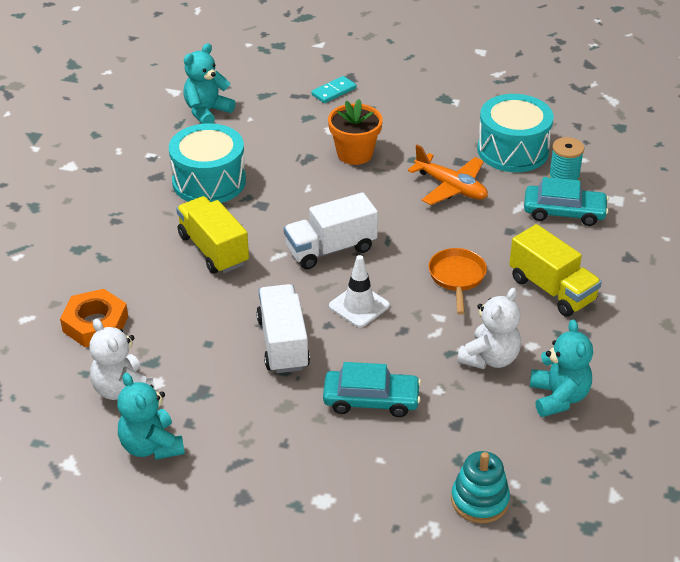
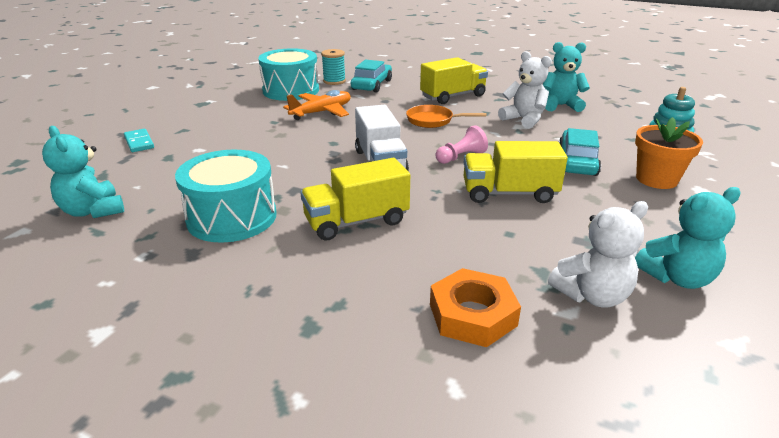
camera: 80 degrees left, 10 degrees down
white truck [256,284,310,373] -> yellow truck [464,141,568,203]
orange flower pot [328,99,383,165] -> orange flower pot moved to [635,117,703,189]
white traffic cone [329,255,390,328] -> pink pawn [435,125,488,164]

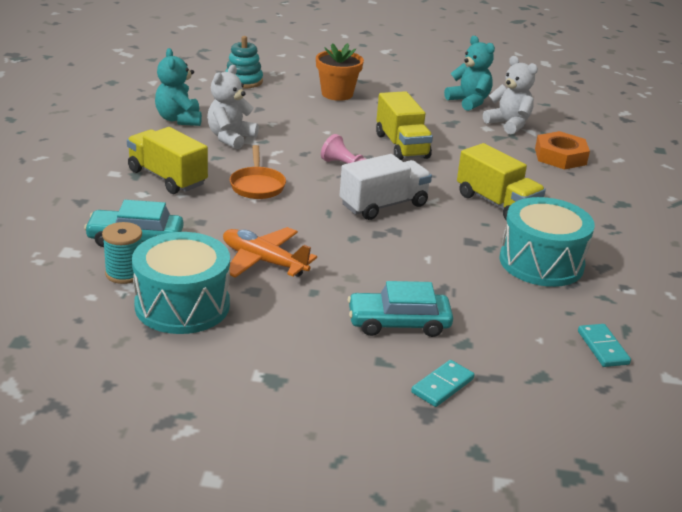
camera: 110 degrees left, 0 degrees up
turquoise teddy bear [42,126,124,218] -> turquoise domino [578,324,631,367]
turquoise car [559,128,601,176] -> turquoise car moved to [348,281,453,337]

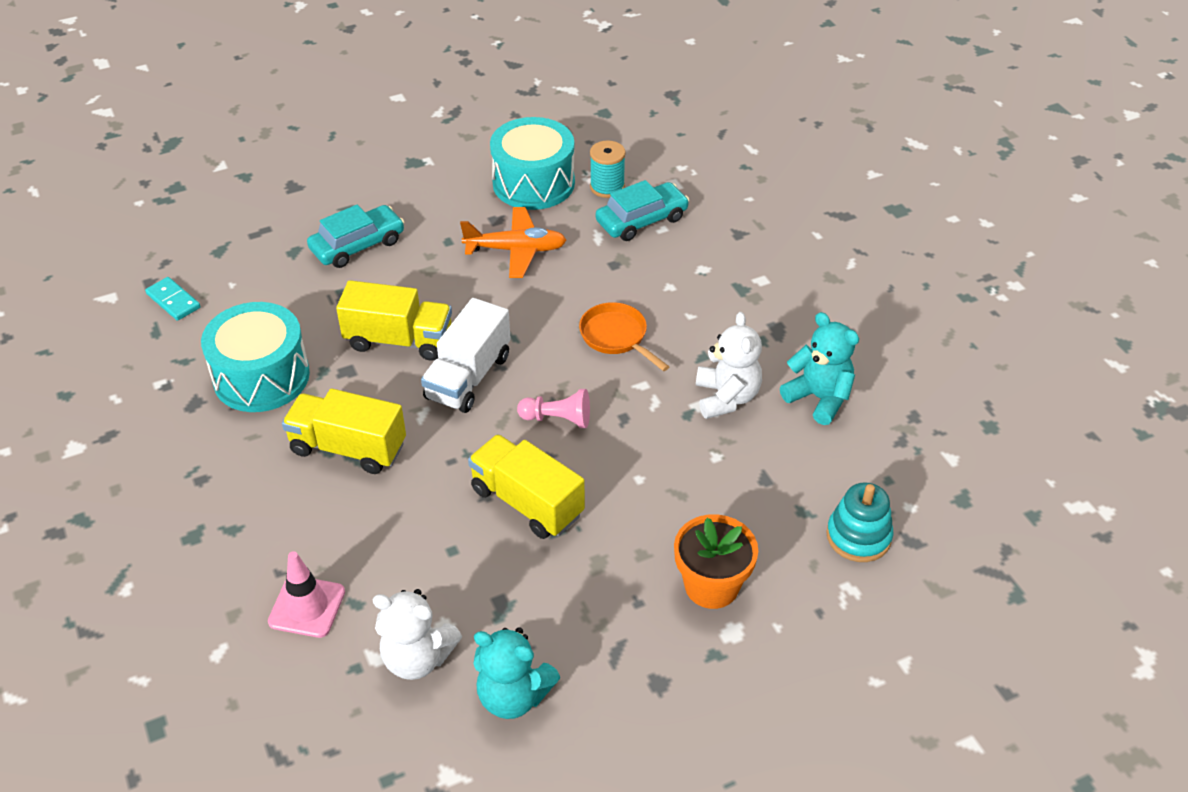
camera: 150 degrees right, 15 degrees up
yellow truck [127,127,208,194] -> yellow truck moved to [336,280,452,361]
turquoise domino [411,360,475,407] -> none
orange nut [535,131,590,170] -> pink traffic cone [268,551,345,638]

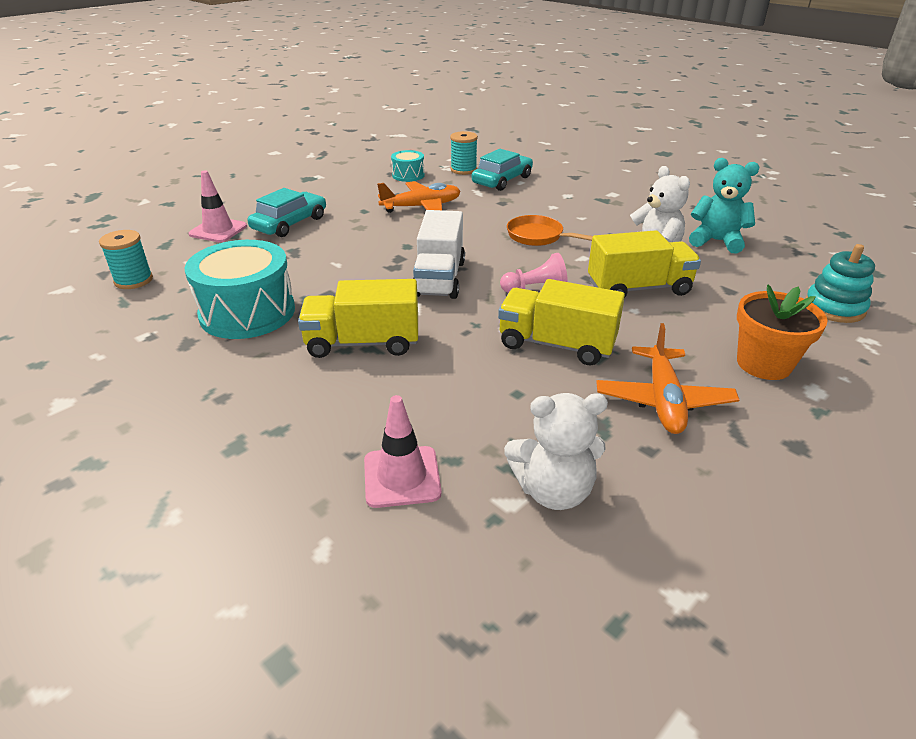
camera: 20 degrees left, 10 degrees down
turquoise domino [145,277,200,321] -> turquoise spool [99,230,153,289]
yellow truck [336,280,452,361] -> yellow truck moved to [588,230,701,297]
turquoise teddy bear [473,627,560,719] -> none
turquoise drum [490,117,575,210] -> turquoise drum [391,150,425,182], size x0.51
none -> pink traffic cone [188,170,247,242]
none -> orange plane [596,323,740,434]

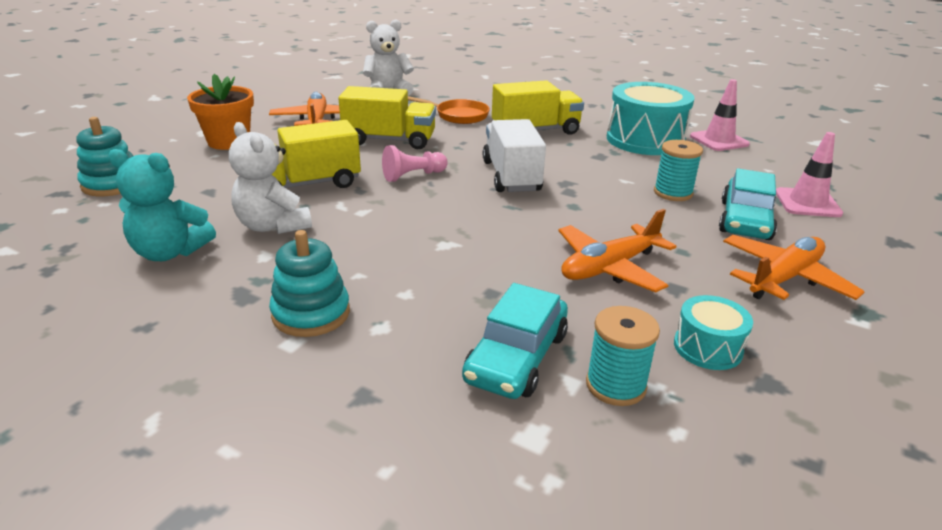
camera: 165 degrees right, 5 degrees down
turquoise spool [99,230,153,289] -> turquoise spool moved to [654,140,703,201]
pink traffic cone [364,395,441,508] -> pink traffic cone moved to [690,79,750,151]
orange pan [507,215,593,246] -> orange pan moved to [408,96,490,124]
none -> turquoise stacking toy [269,230,350,337]
none -> orange plane [723,235,865,300]

